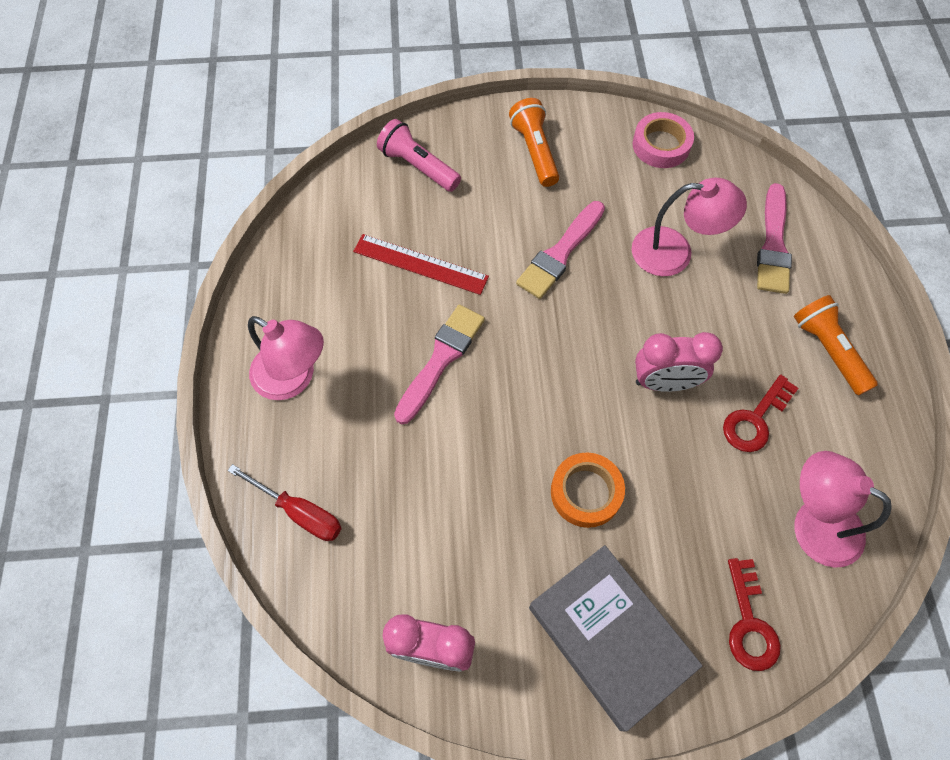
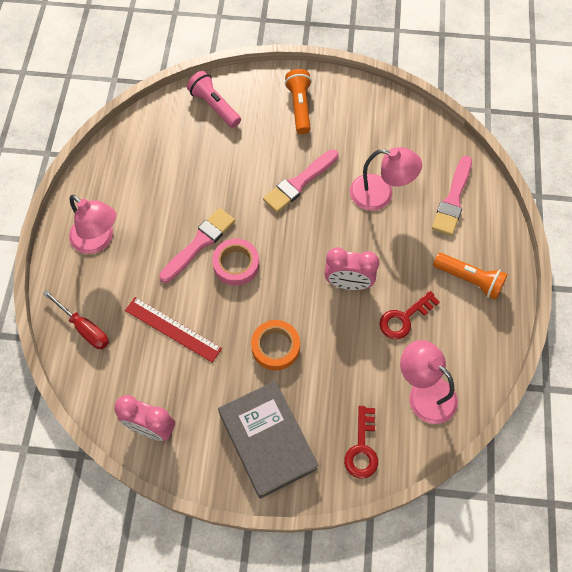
camera: 10 degrees right, 0 degrees up
red ruler [353,234,489,295] -> red ruler moved to [125,297,222,363]
pink tape [633,112,694,168] -> pink tape moved to [212,239,259,286]
orange flashlight [794,295,878,396] -> orange flashlight turned 135 degrees clockwise [433,253,508,300]

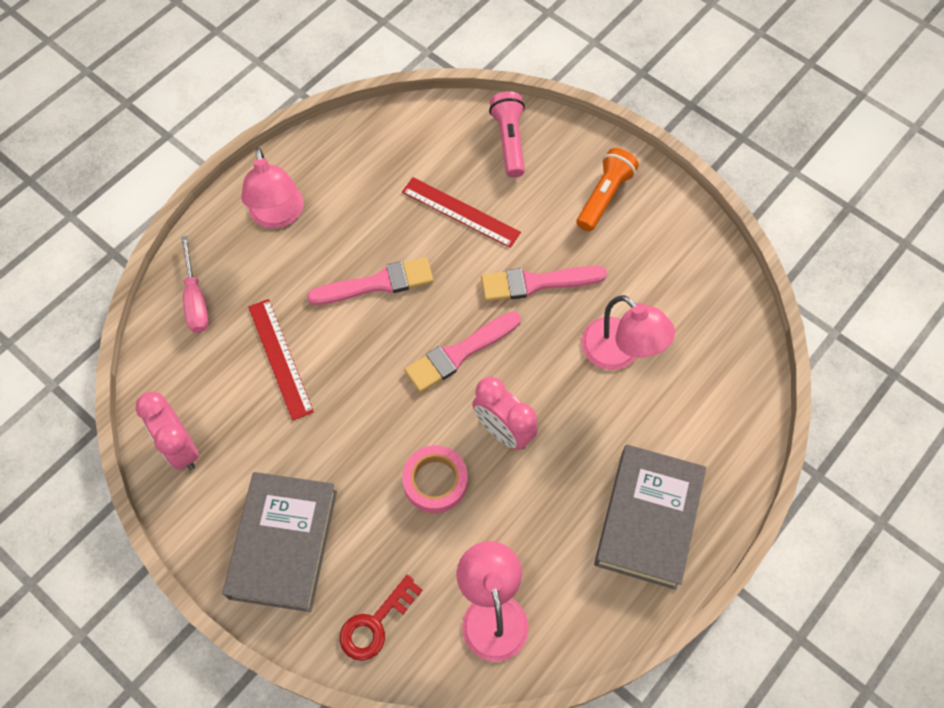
camera: 35 degrees right, 0 degrees up
red screwdriver [43,290,109,349] -> pink screwdriver [181,236,209,333]
pink tape [212,239,259,286] -> pink tape moved to [402,445,468,513]
orange tape [251,320,300,370] -> none
red key [379,291,440,339] -> none
pink brush [432,156,472,236] -> pink brush moved to [404,311,521,392]
orange flashlight [433,253,508,300] -> grey book [594,445,706,590]
none -> red ruler [402,177,521,248]

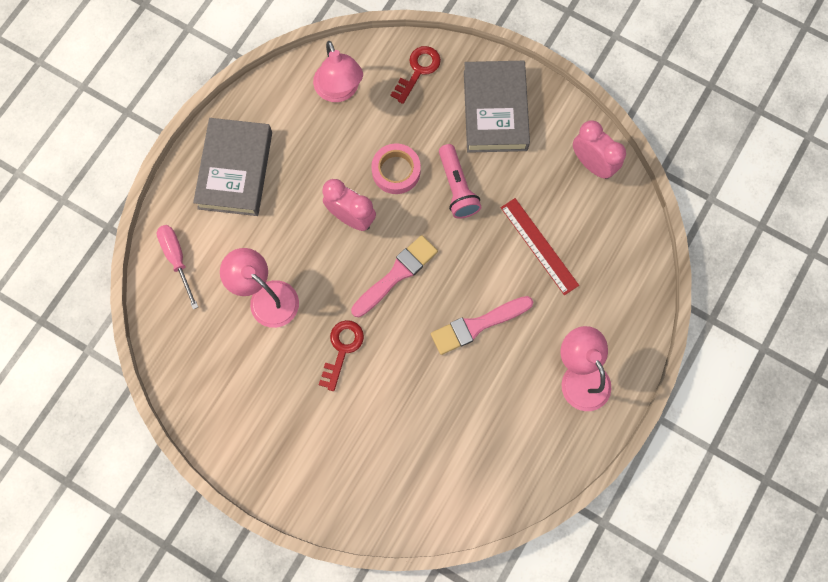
camera: 170 degrees right, 10 degrees up
pink screwdriver [181,236,209,333] -> pink screwdriver moved to [157,225,198,309]
red ruler [402,177,521,248] -> none
pink brush [481,266,607,301] -> red key [319,320,364,391]
pink flashlight [489,91,525,178] -> pink flashlight moved to [439,144,482,219]
orange flashlight [577,148,639,231] -> none

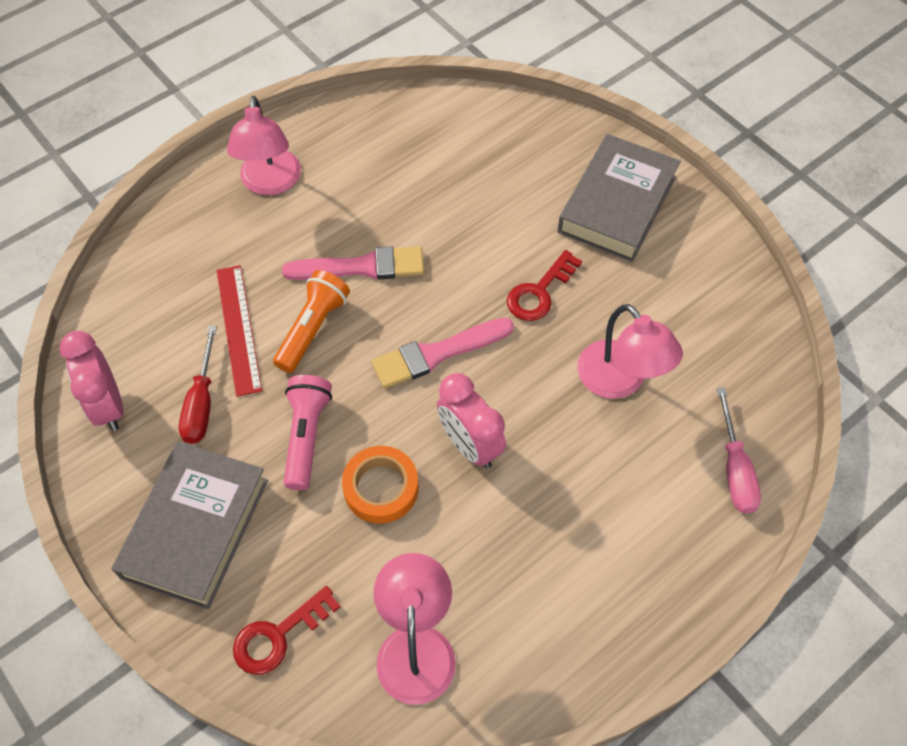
camera: 160 degrees left, 15 degrees down
grey book [193,118,272,216] -> grey book moved to [557,134,681,262]
pink tape [371,143,421,194] -> orange tape [342,446,418,523]
none -> red screwdriver [179,325,217,444]
none -> orange flashlight [273,270,350,373]

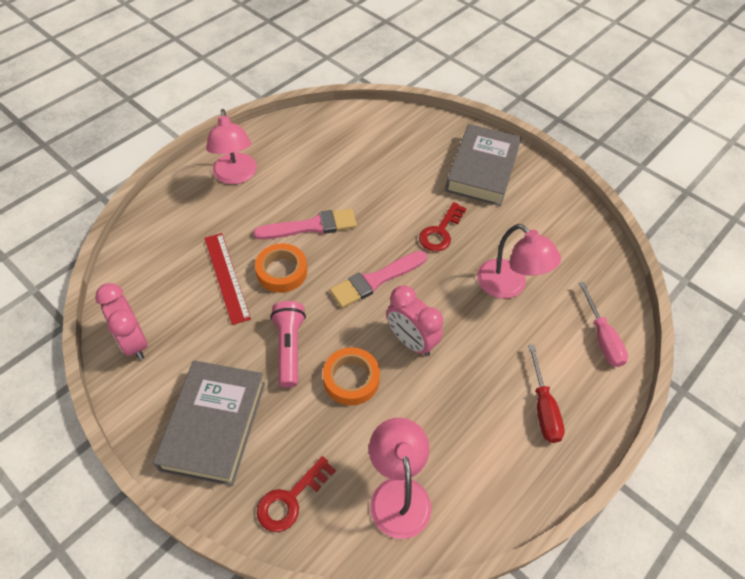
camera: 10 degrees left, 5 degrees down
red screwdriver [179,325,217,444] -> red screwdriver moved to [528,345,565,443]
orange flashlight [273,270,350,373] -> orange tape [255,243,307,293]

